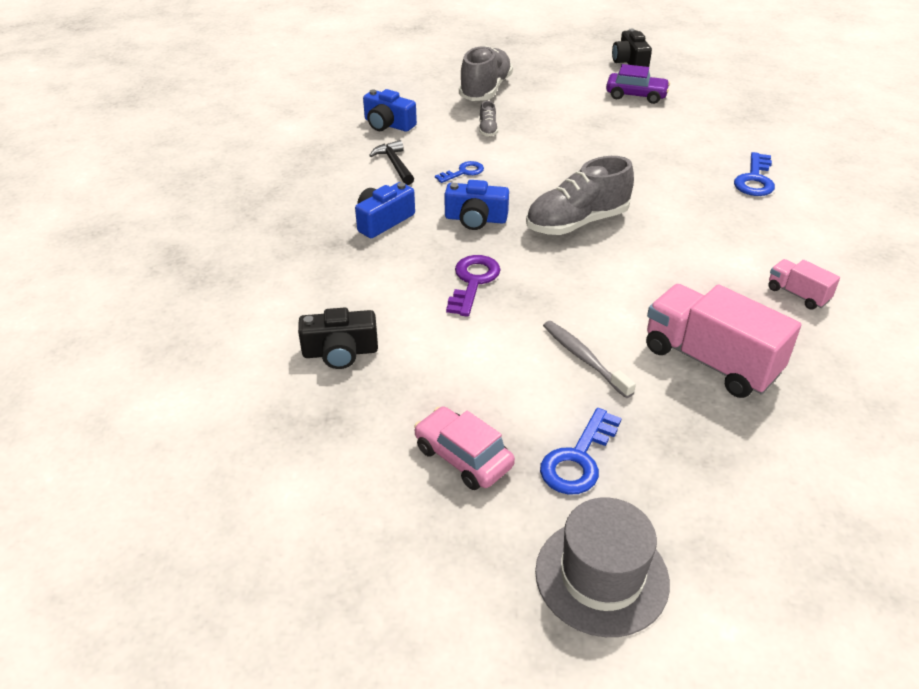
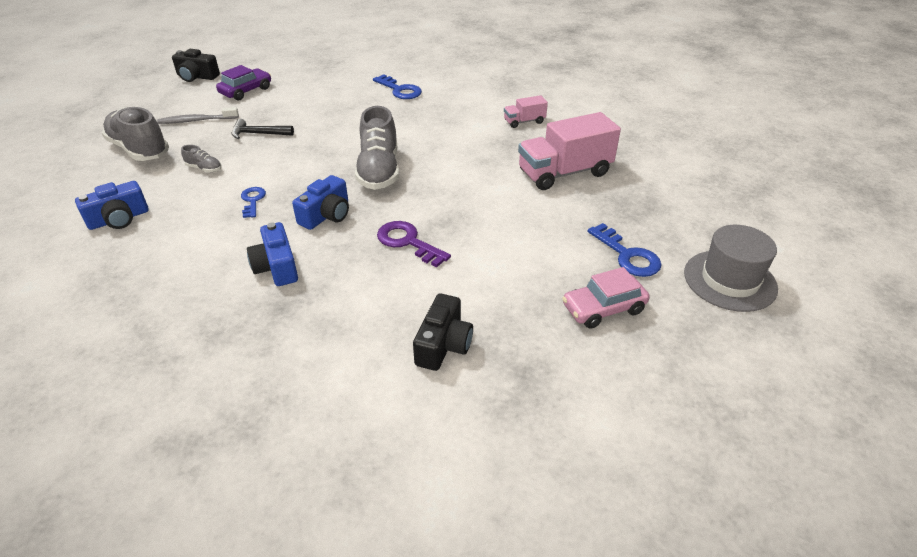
camera: 65 degrees left, 0 degrees up
black hammer [369,140,414,185] -> black hammer moved to [231,119,294,139]
grey toothbrush [543,321,636,398] -> grey toothbrush moved to [157,107,239,124]

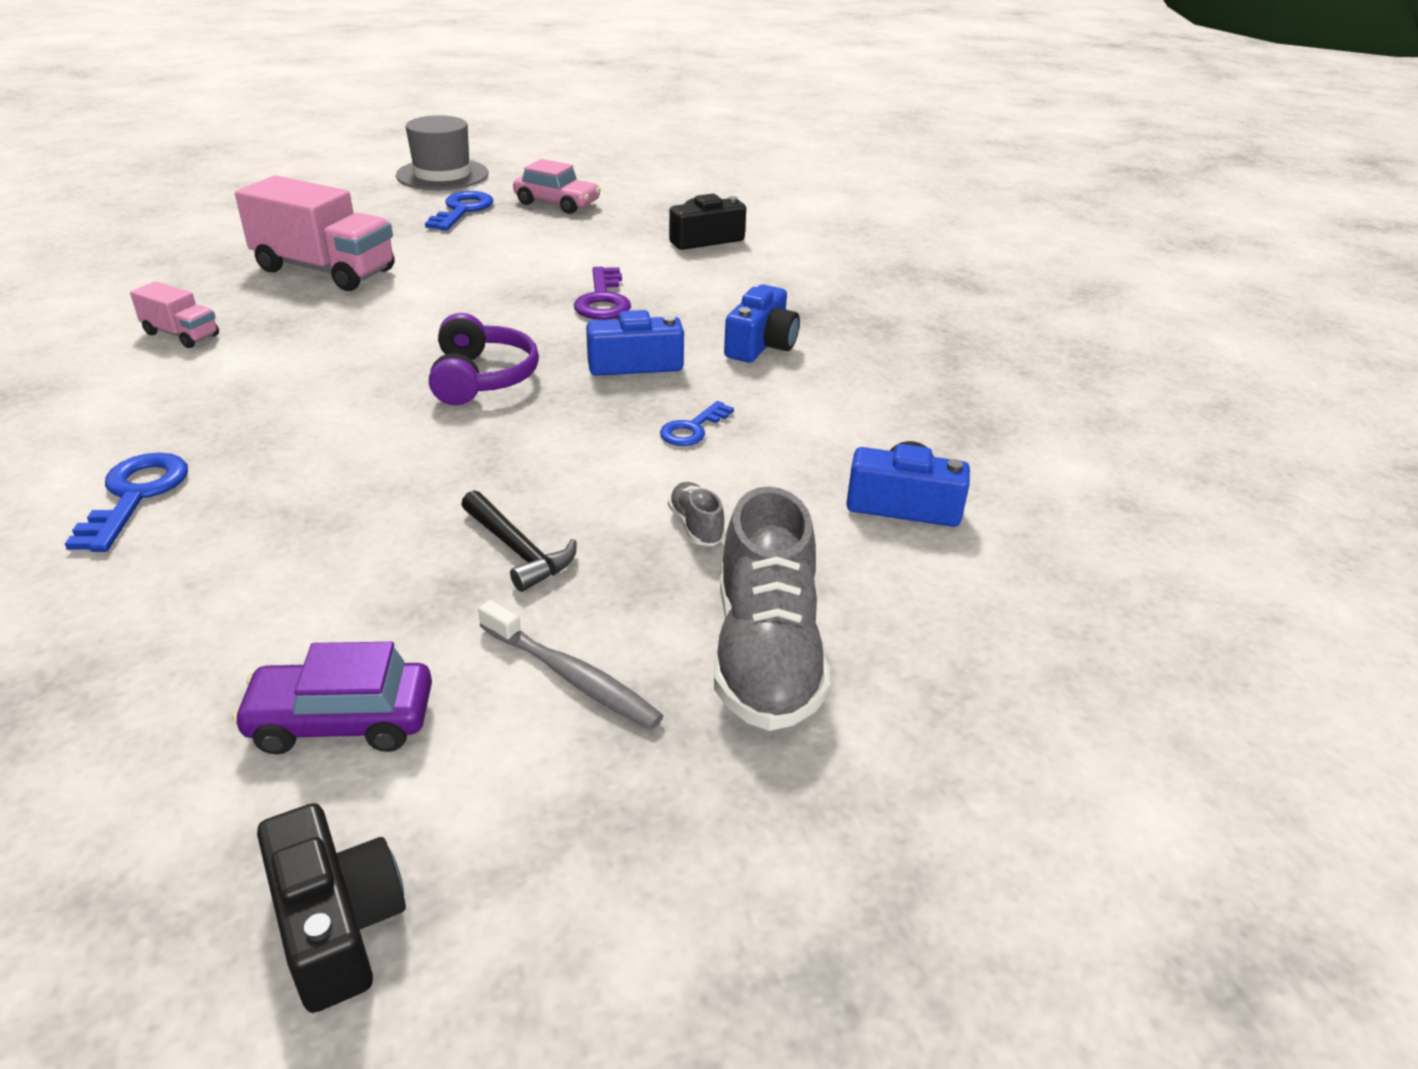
camera: 135 degrees left, 5 degrees down
grey shoe [355,106,399,190] -> purple headphones [429,313,539,405]

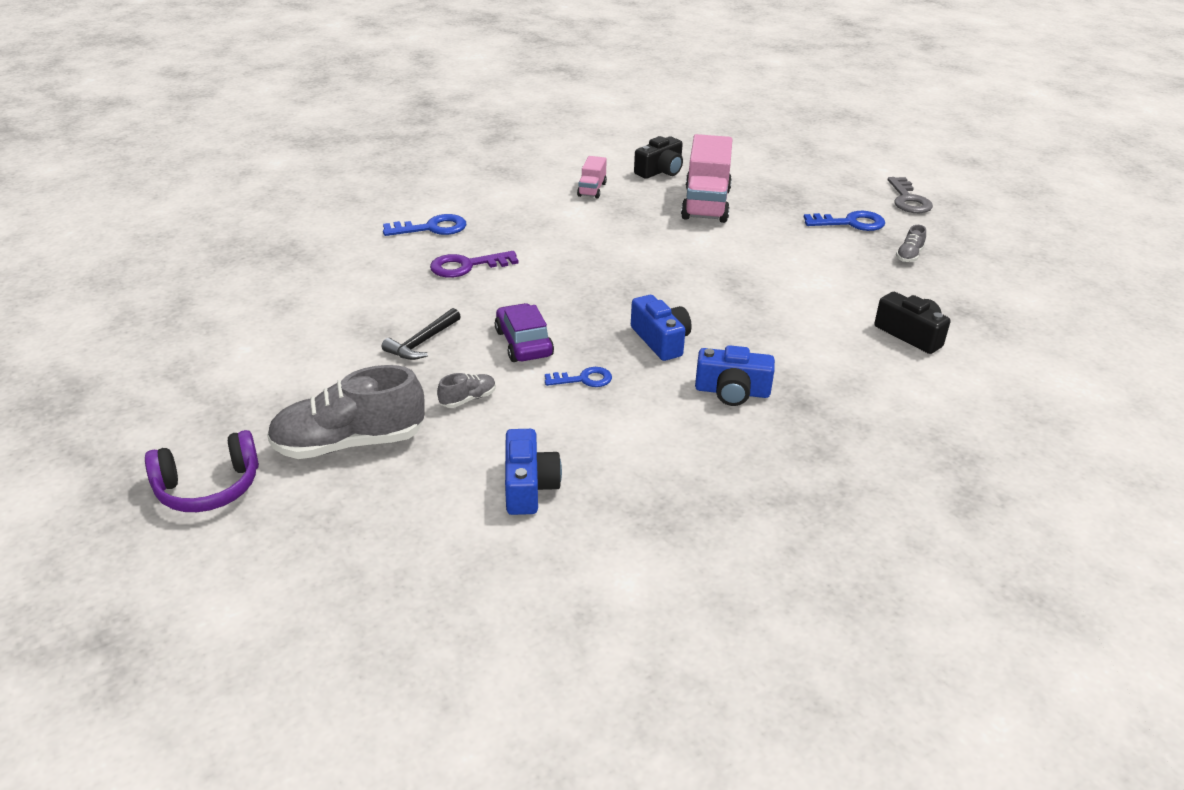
camera: 75 degrees right, 0 degrees up
purple car [232,642,432,754] -> purple car moved to [495,303,554,362]
black camera [257,803,406,1013] -> black camera moved to [634,136,683,179]
grey hat [396,115,488,190] -> grey key [888,177,933,213]
purple headphones [429,313,539,405] -> purple headphones moved to [145,430,259,512]
grey toothbrush [478,600,664,729] -> none
pink car [513,159,601,214] -> grey shoe [896,225,926,262]
purple key [574,267,631,320] -> purple key moved to [430,251,519,278]
blue key [660,401,734,446] -> blue key turned 150 degrees clockwise [545,367,612,387]

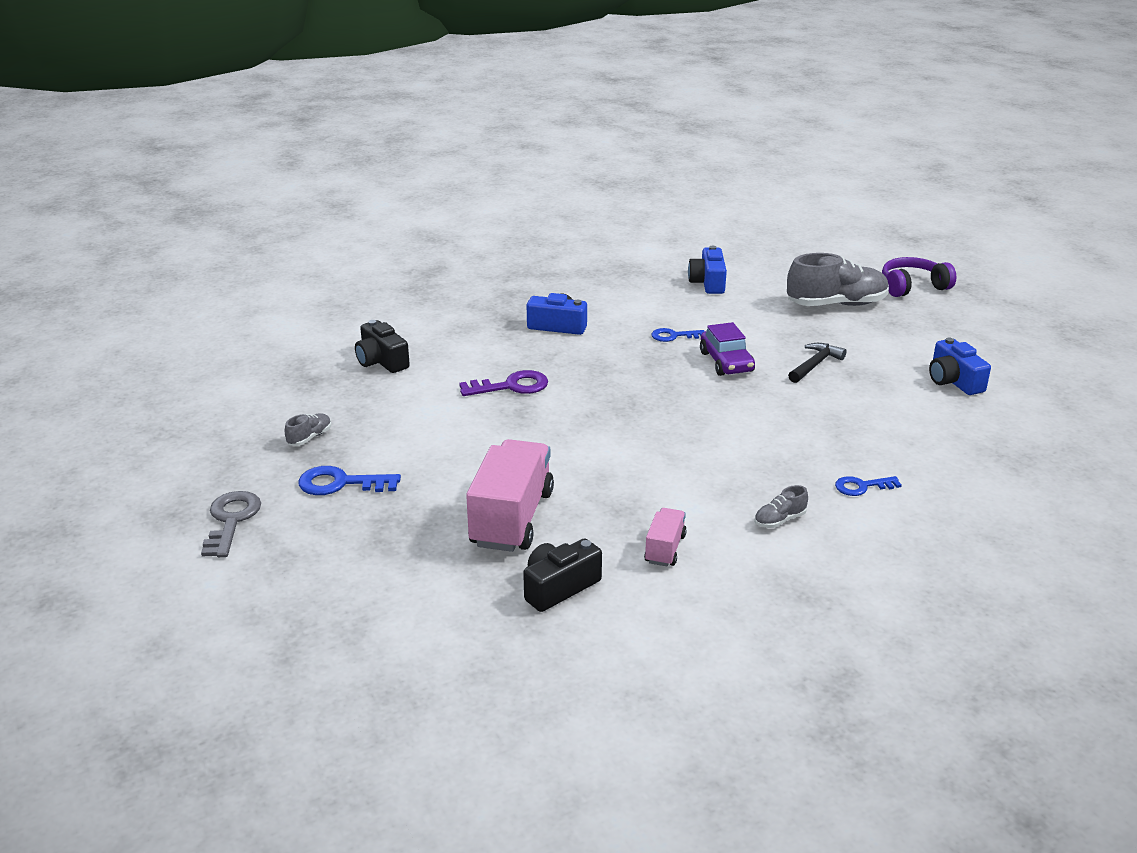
camera: 175 degrees left, 5 degrees down
blue key [383,214,466,236] -> blue key [835,476,902,496], size x0.65
purple key [430,251,519,278] -> purple key moved to [459,370,548,396]
grey shoe [437,373,496,408] -> grey shoe moved to [754,485,808,528]
blue camera [631,295,692,361] -> blue camera moved to [929,338,991,395]

